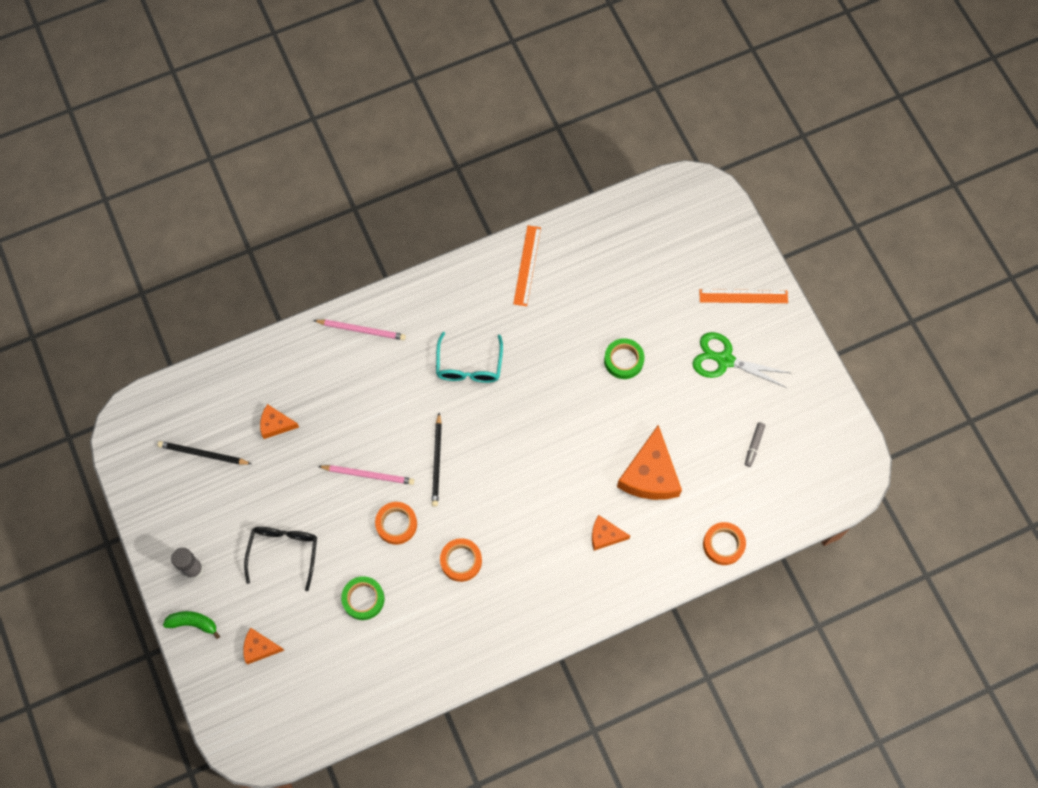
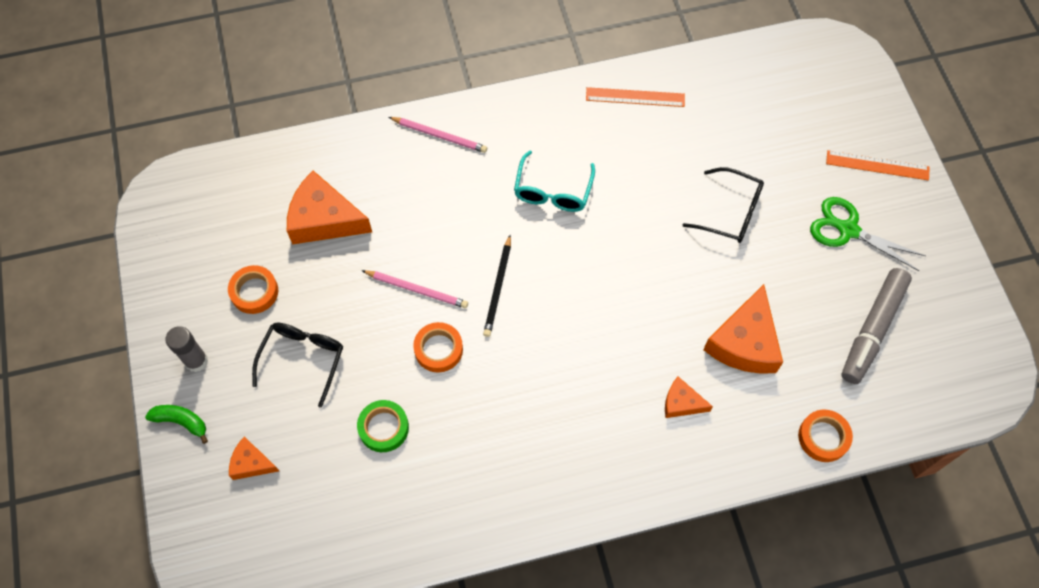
camera: 10 degrees right, 5 degrees down
black pencil [158,441,251,465] -> none
orange cheese [260,404,299,439] -> orange cheese [287,171,372,245], size x1.89
orange tape [440,538,482,582] -> orange tape moved to [228,265,278,314]
orange ruler [513,225,541,306] -> orange ruler turned 75 degrees clockwise [586,87,685,107]
green tape [604,338,645,379] -> black glasses [683,167,764,243]
grey marker [745,422,765,467] -> grey marker [842,268,912,384], size x2.35

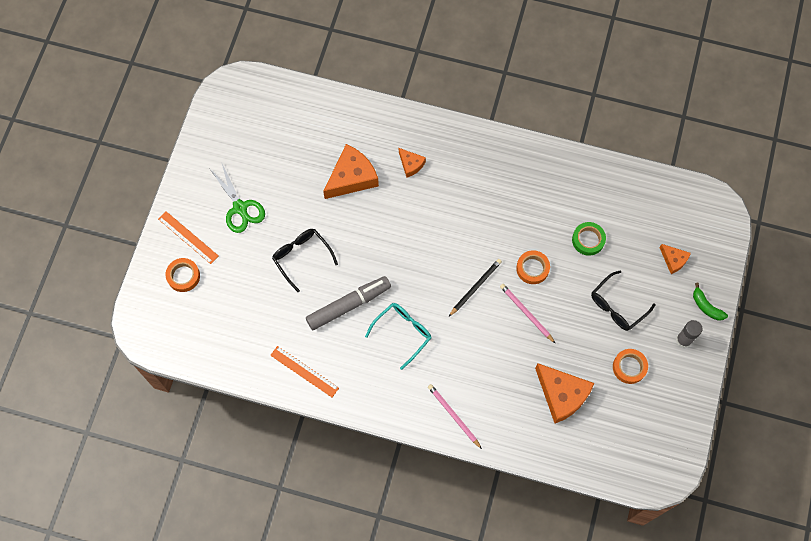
camera: 150 degrees left, 5 degrees up
orange tape [798,410,853,462] -> orange tape moved to [165,258,200,292]
grey marker [842,268,912,384] -> grey marker moved to [306,276,391,330]

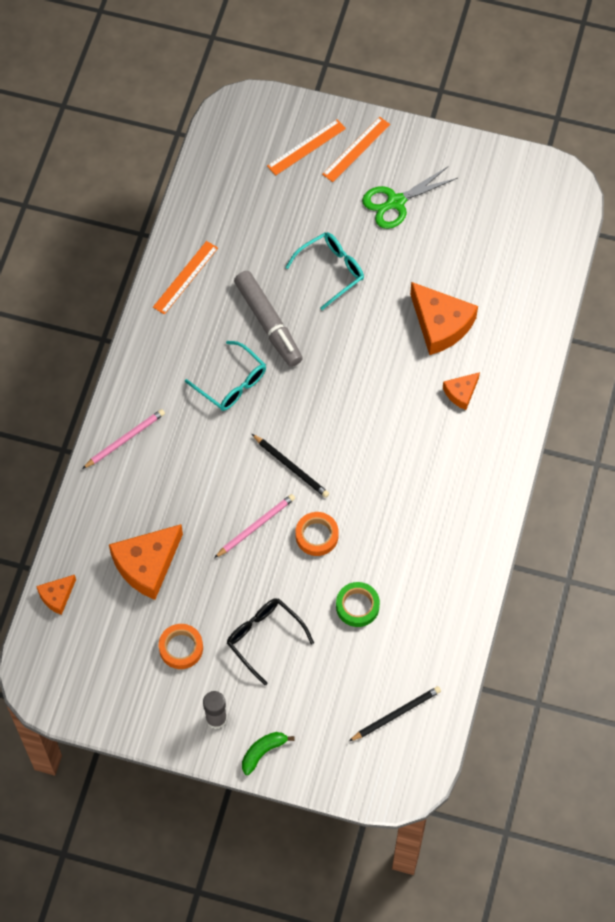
camera: 90 degrees right, 5 degrees down
orange tape [165,258,200,292] -> orange ruler [267,119,346,176]
black glasses [272,229,338,292] -> turquoise glasses [285,232,364,310]
orange cheese [659,244,691,274] -> orange cheese moved to [36,575,76,615]
none -> black pencil [348,686,441,742]

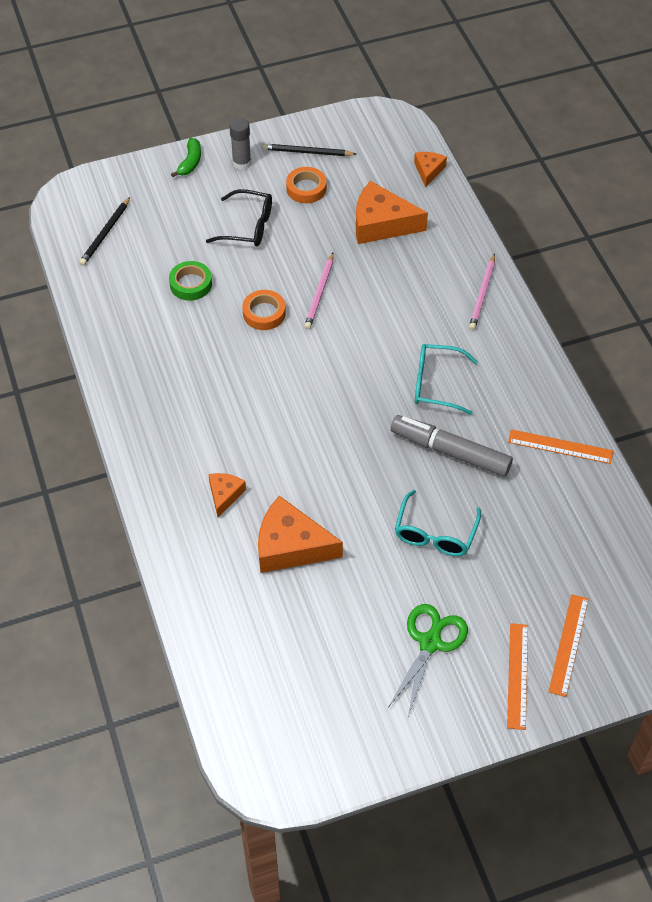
camera: 145 degrees right, 10 degrees down
orange cheese [109,524,183,600] -> orange cheese turned 90 degrees counterclockwise [356,181,428,244]
orange ruler [153,241,218,315] -> orange ruler turned 75 degrees counterclockwise [508,429,613,464]
black pencil [252,434,329,498] -> black pencil moved to [263,144,356,156]

